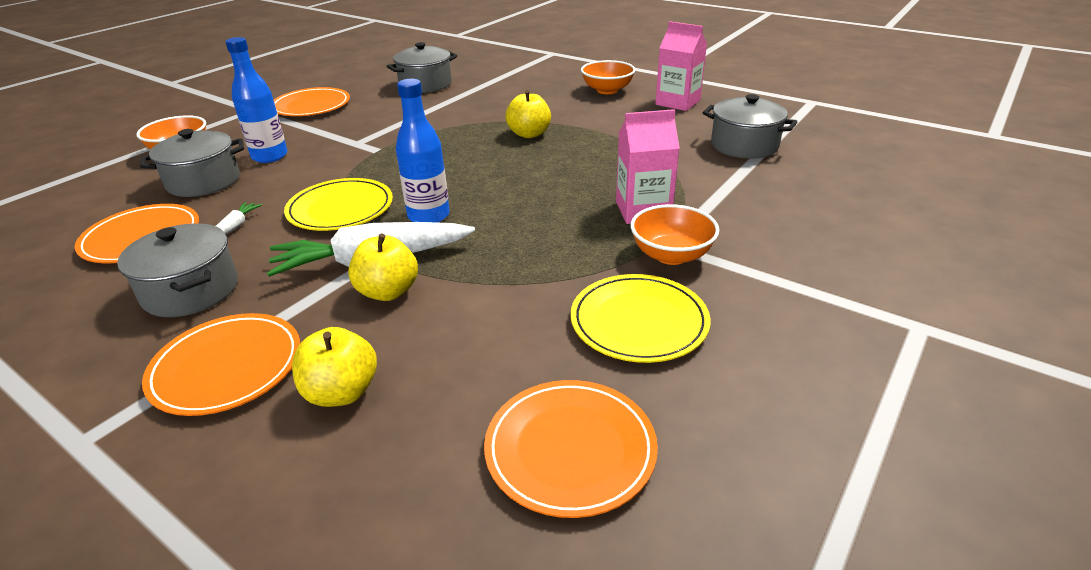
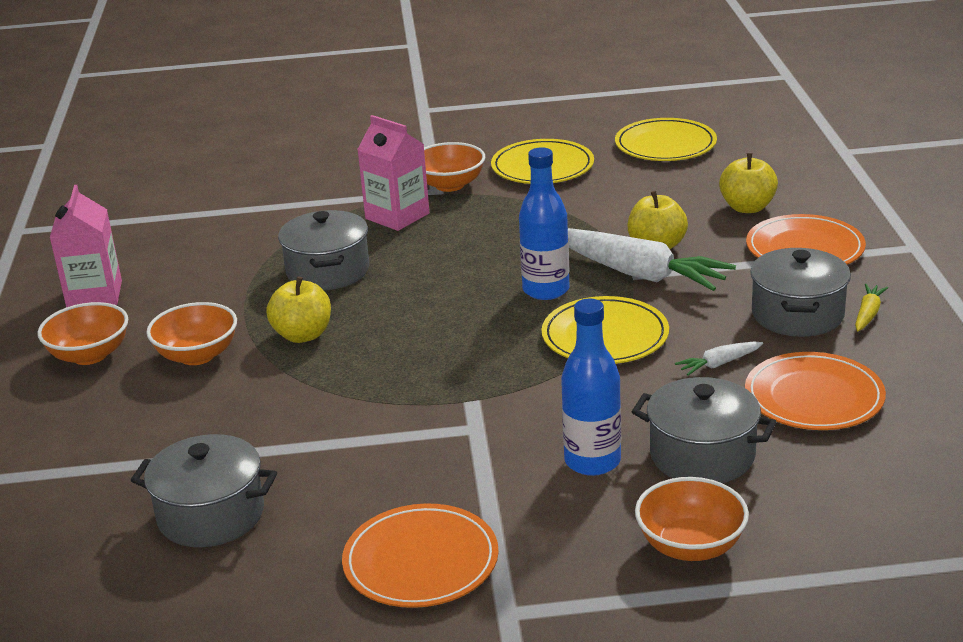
camera: 130 degrees left, 5 degrees down
orange plate [484,380,658,518] -> yellow plate [615,118,717,161]
grey pot [703,94,797,159] -> grey pot moved to [278,210,369,290]
none -> orange bowl [146,302,237,365]
none -> yellow carrot [855,284,888,332]

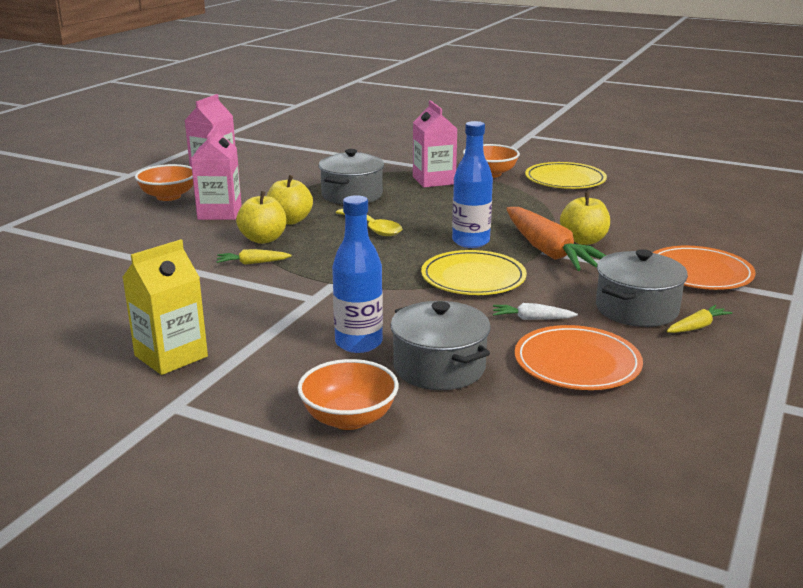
camera: 30 degrees right, 5 degrees down
grey pot [131,434,277,547] -> none
orange bowl [146,302,237,365] -> pink carton [191,125,242,220]
orange plate [342,504,499,608] -> yellow carton [122,239,208,375]
white carrot [568,228,736,291] -> orange carrot [506,207,607,271]
yellow plate [615,118,717,161] -> none
yellow apple [719,153,778,213] -> yellow apple moved to [236,191,286,244]
none -> yellow carrot [216,249,292,265]
none -> yellow spoon [336,209,402,236]

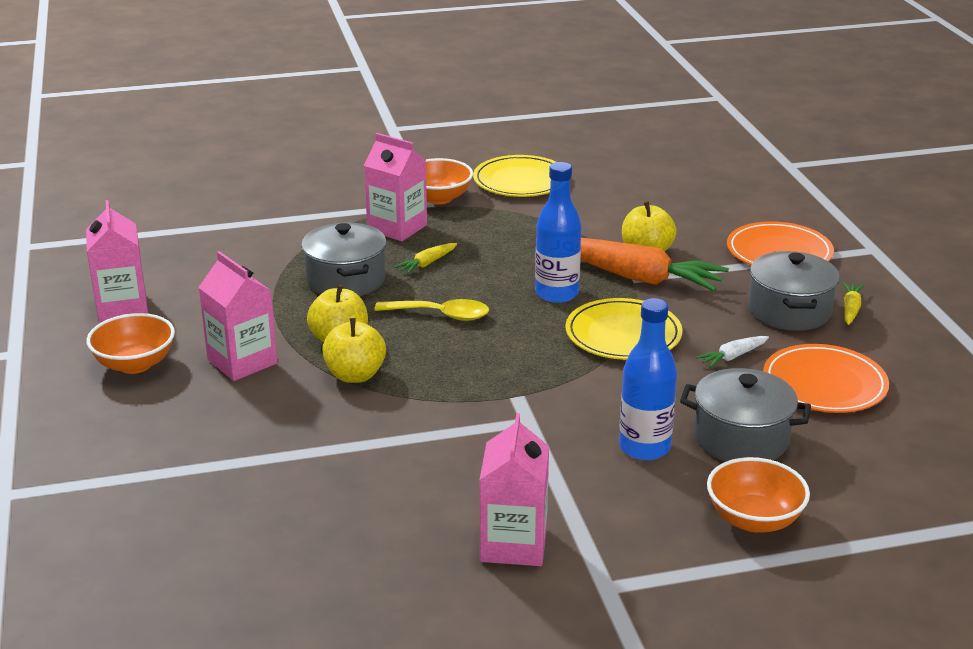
camera: 40 degrees left, 5 degrees up
yellow carton [122,239,208,375] -> pink carton [480,413,549,566]
yellow carrot [216,249,292,265] -> yellow carrot moved to [394,243,457,274]

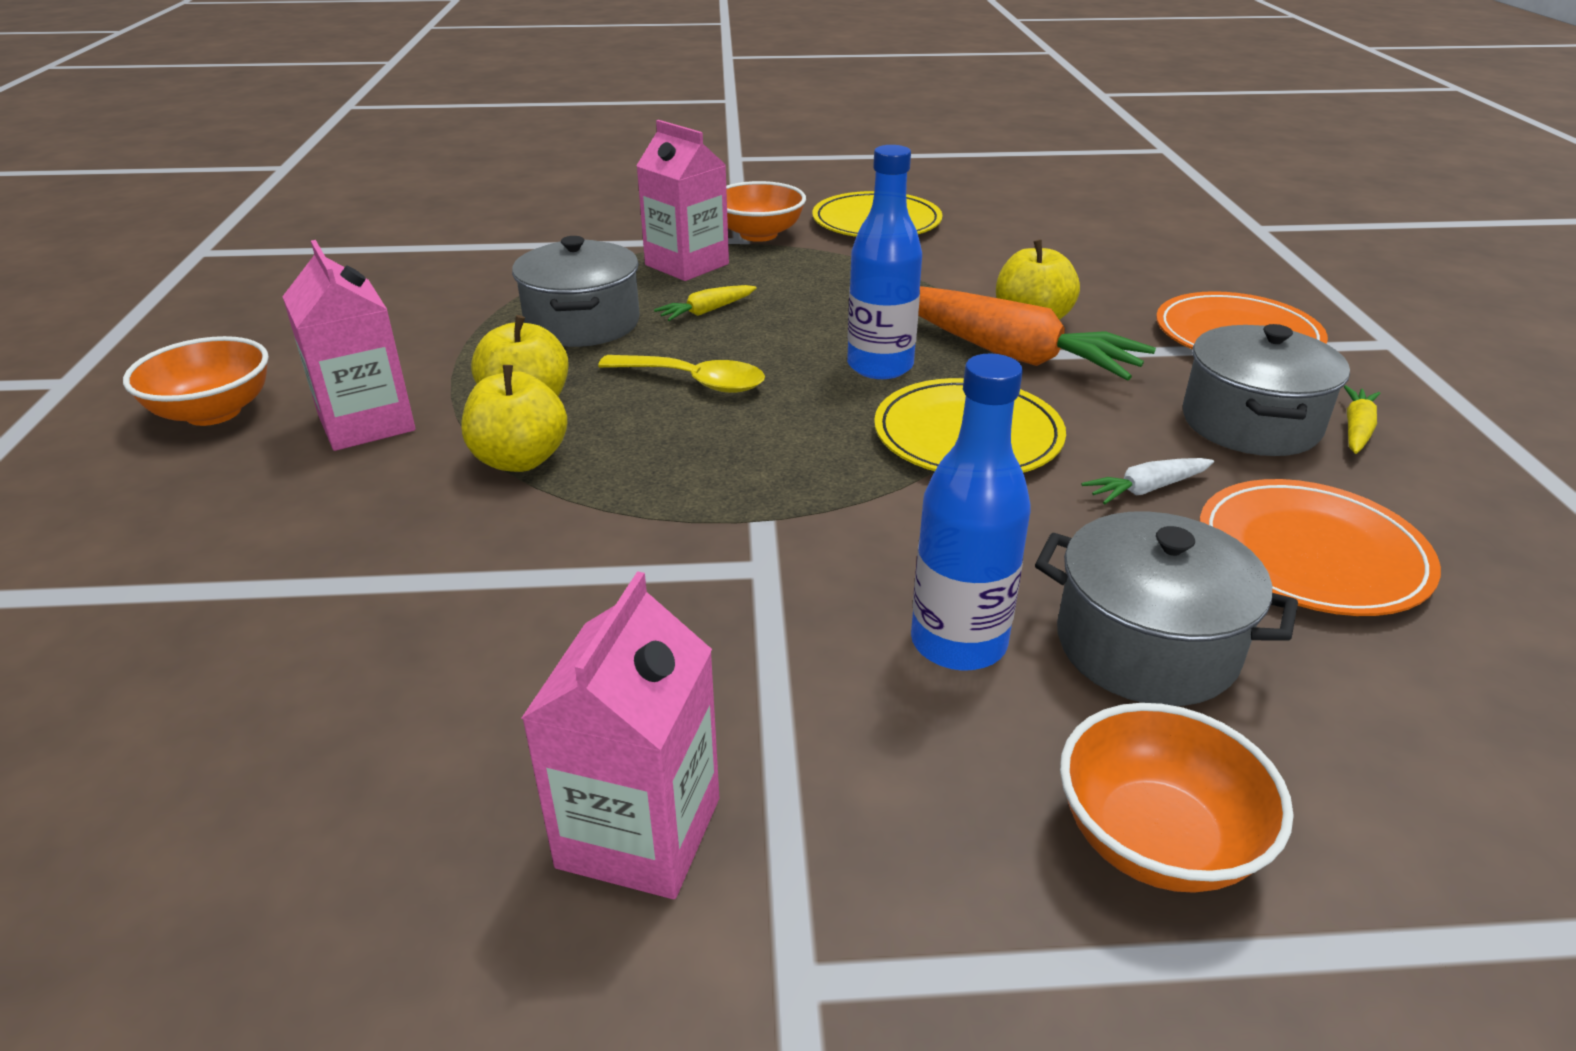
camera: 10 degrees right, 5 degrees up
pink carton [86,200,148,322] -> none

